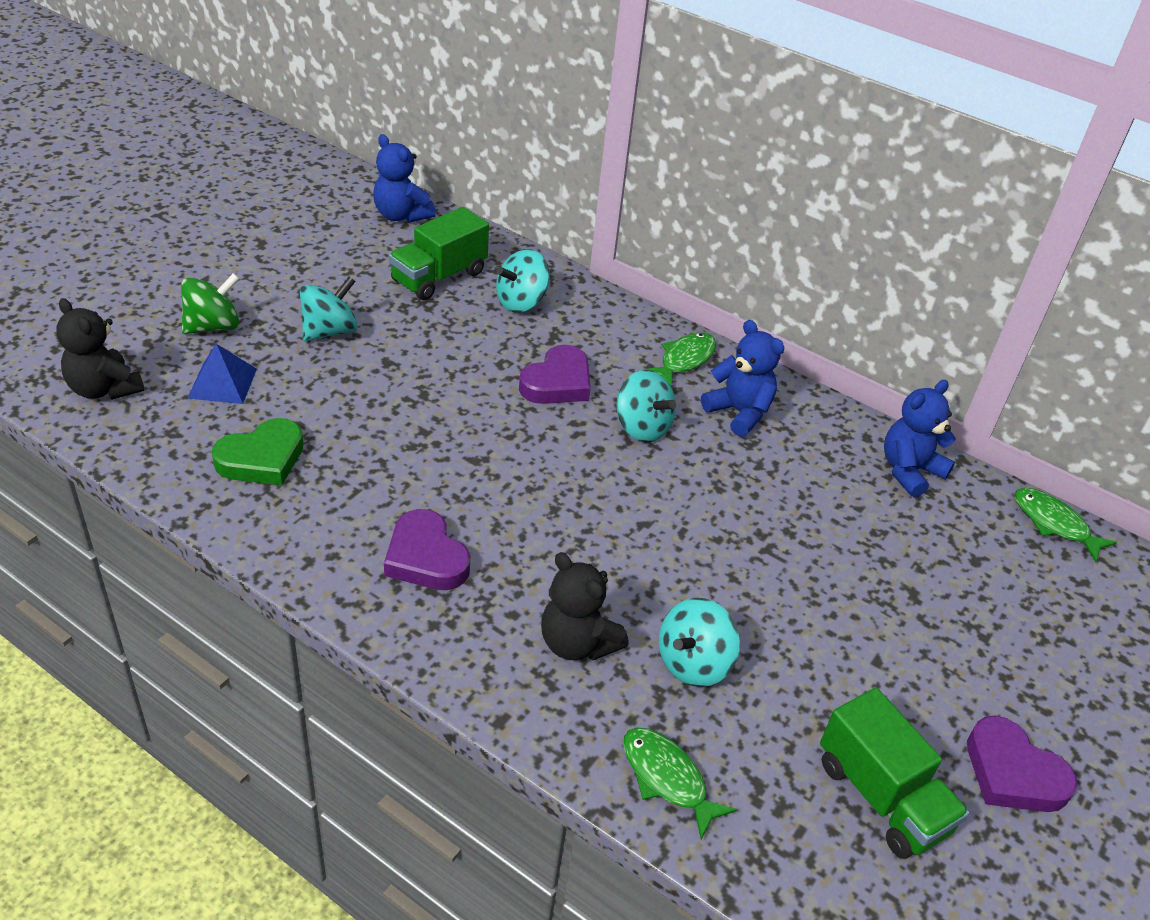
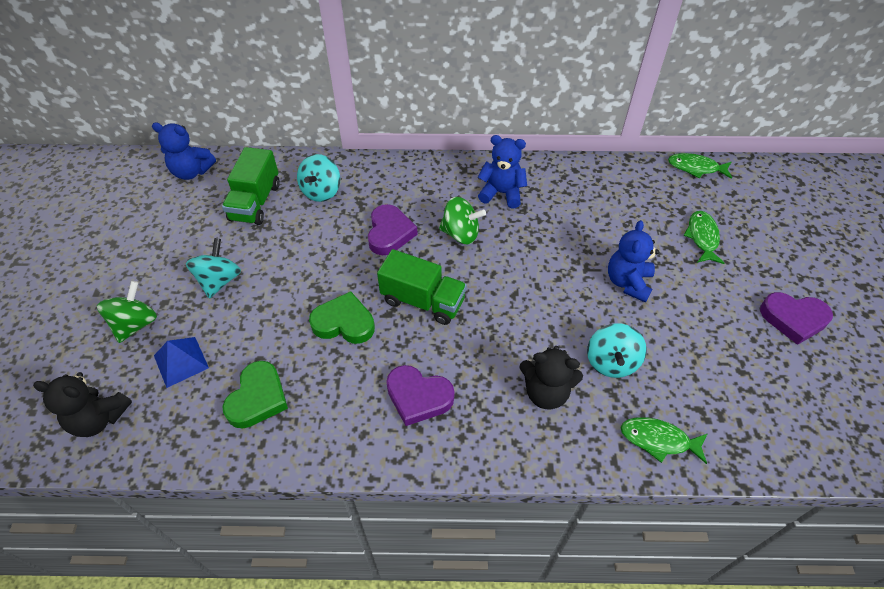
camera: 30 degrees left, 10 degrees up
turquoise spinning top [617,370,676,443] -> green spinning top [439,197,486,244]
green fish [643,333,716,388] -> green fish moved to [683,211,725,264]
green truck [820,688,969,859] -> green truck moved to [377,249,467,325]
blue teddy bear [884,380,956,498] -> blue teddy bear moved to [608,220,659,303]
none -> green heart [309,291,375,344]

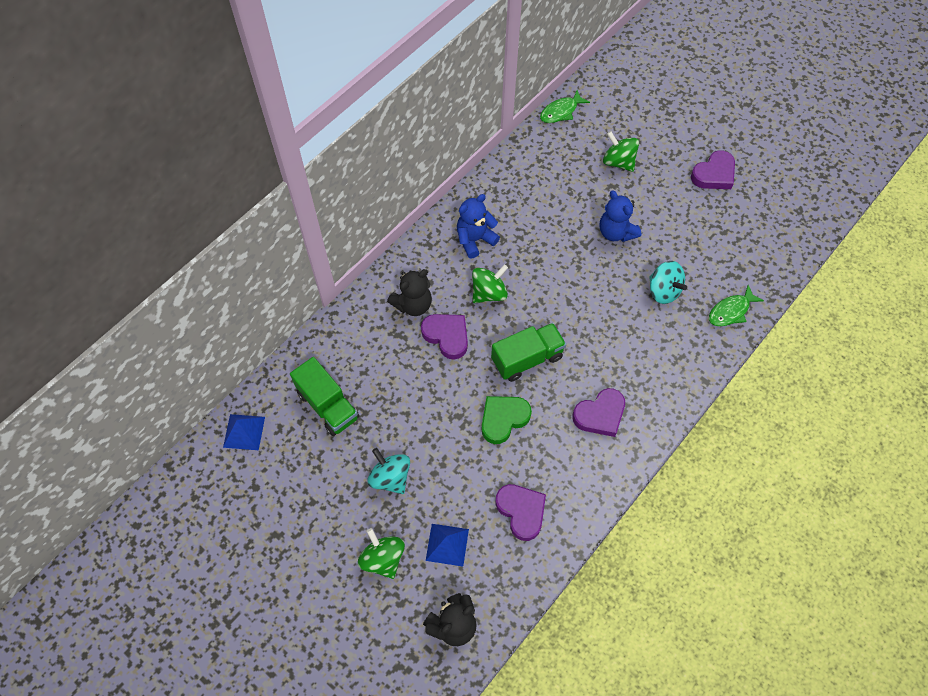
camera: 50 degrees left, 10 degrees up
blue teddy bear [152,123,216,180] -> blue pyramid [223,414,265,450]
green heart [222,361,288,429] -> purple heart [495,484,546,541]
turquoise spinning top [297,154,340,202] -> none
black teddy bear [519,346,583,410] -> black teddy bear moved to [387,269,432,316]
green fish [683,211,725,264] -> green spinning top [603,131,639,172]

